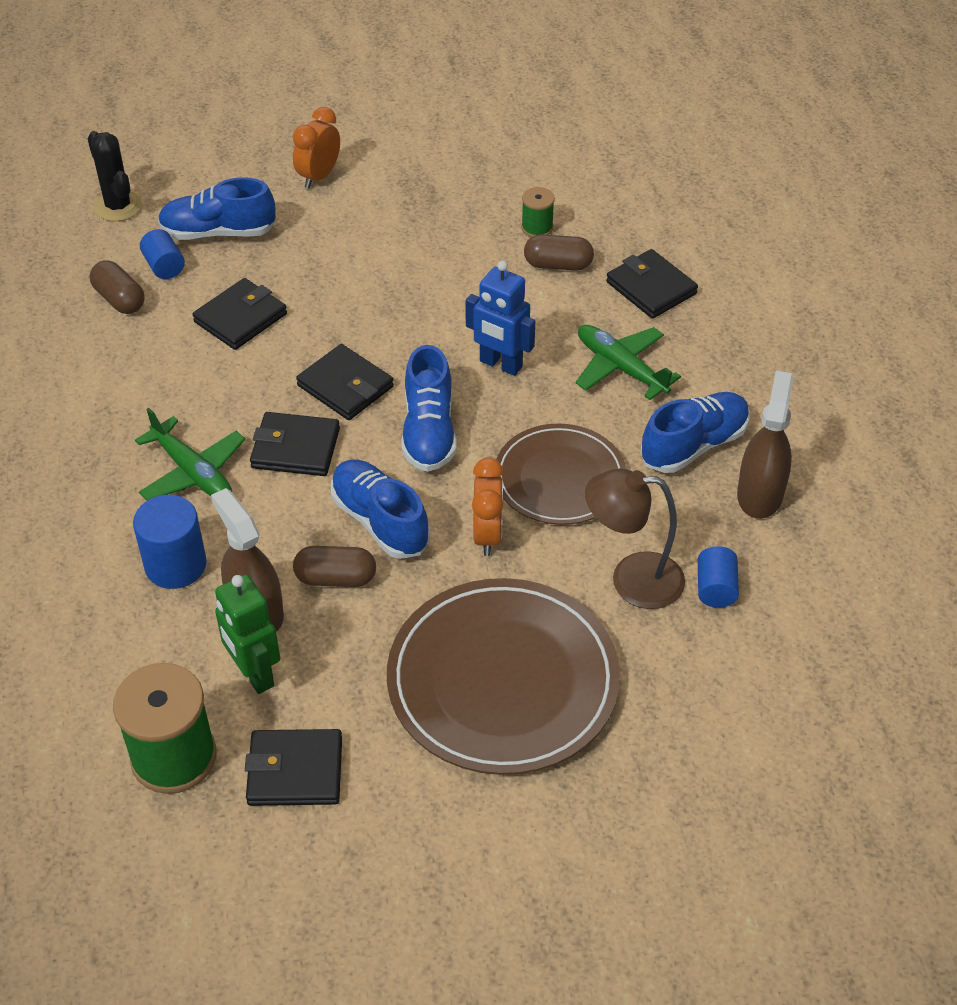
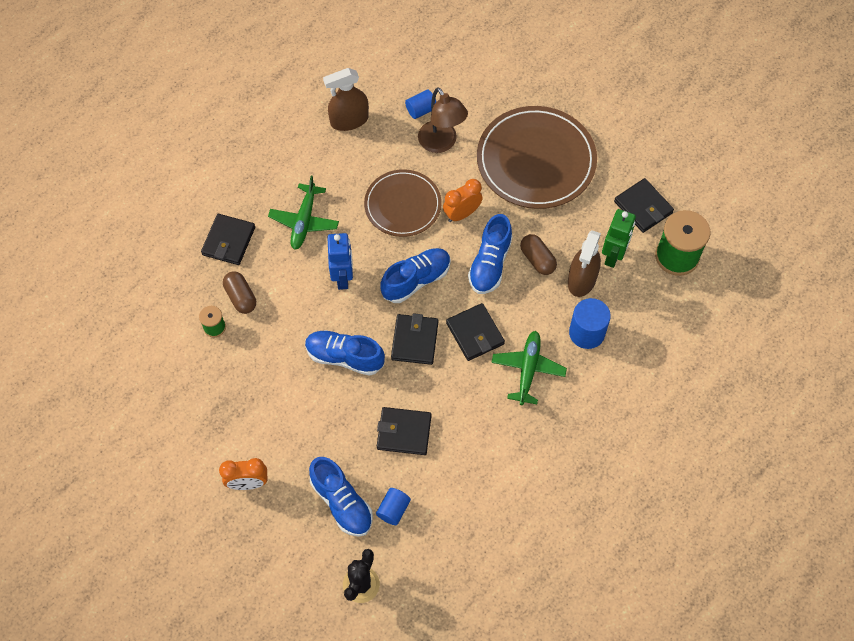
camera: 125 degrees left, 15 degrees up
brown capsule [90,260,145,314] -> none
blue shoe [640,392,750,473] -> blue shoe moved to [305,330,385,376]

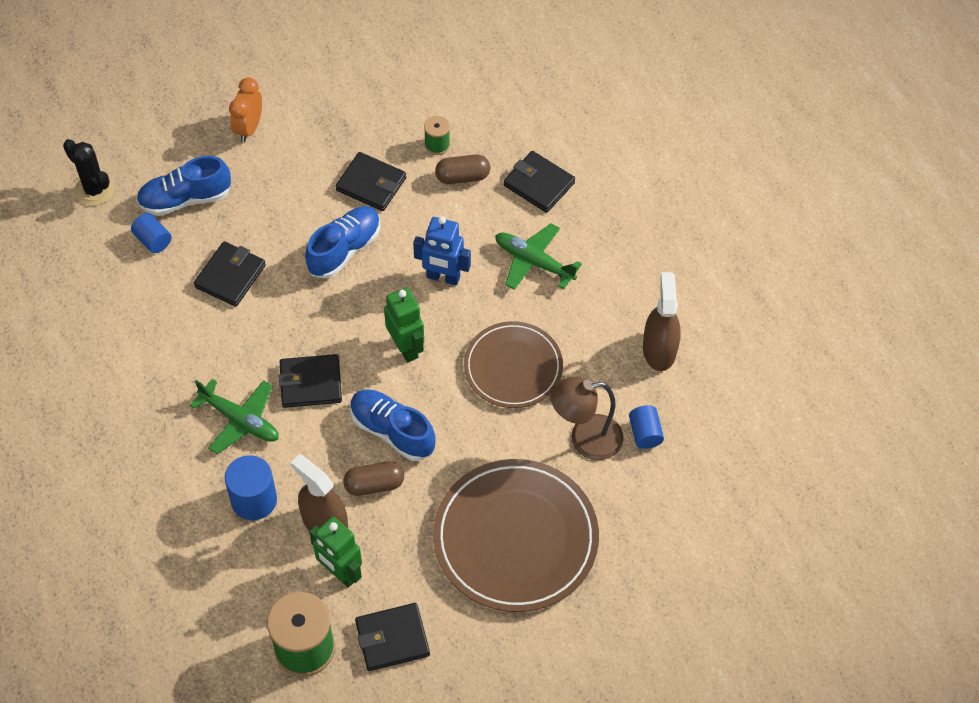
camera: 110 degrees right, 5 degrees down
blue shoe [380,248,451,303] -> green robot [384,287,424,363]
black wallet [391,313,438,365] -> black wallet moved to [336,152,406,211]
orange clock [443,179,483,222] -> none

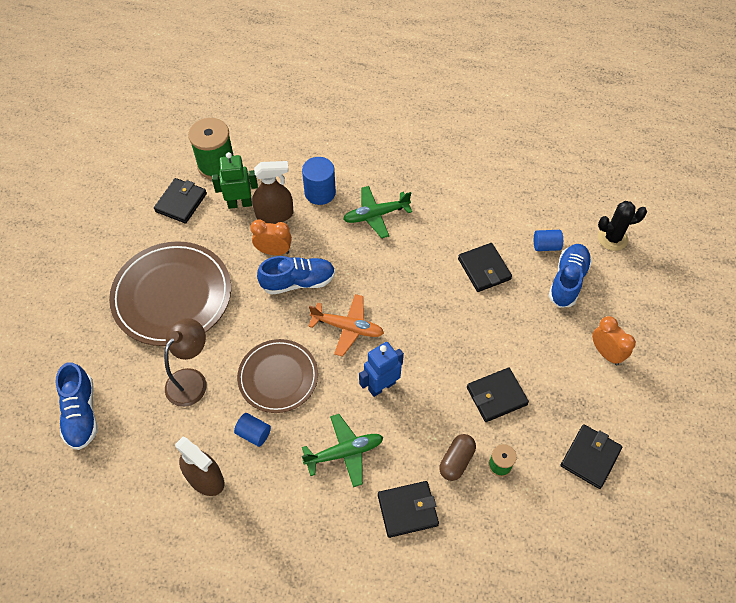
camera: 130 degrees right, 0 degrees up
black wallet [278,354,342,408] -> black wallet moved to [561,424,623,489]
blue shoe [305,206,380,279] -> blue shoe moved to [56,362,97,450]
brown capsule [343,461,404,496] -> orange clock [250,220,292,255]
green robot [384,287,424,363] -> orange plane [308,294,384,357]
blue cylinder [629,405,664,449] -> blue cylinder moved to [234,413,271,447]

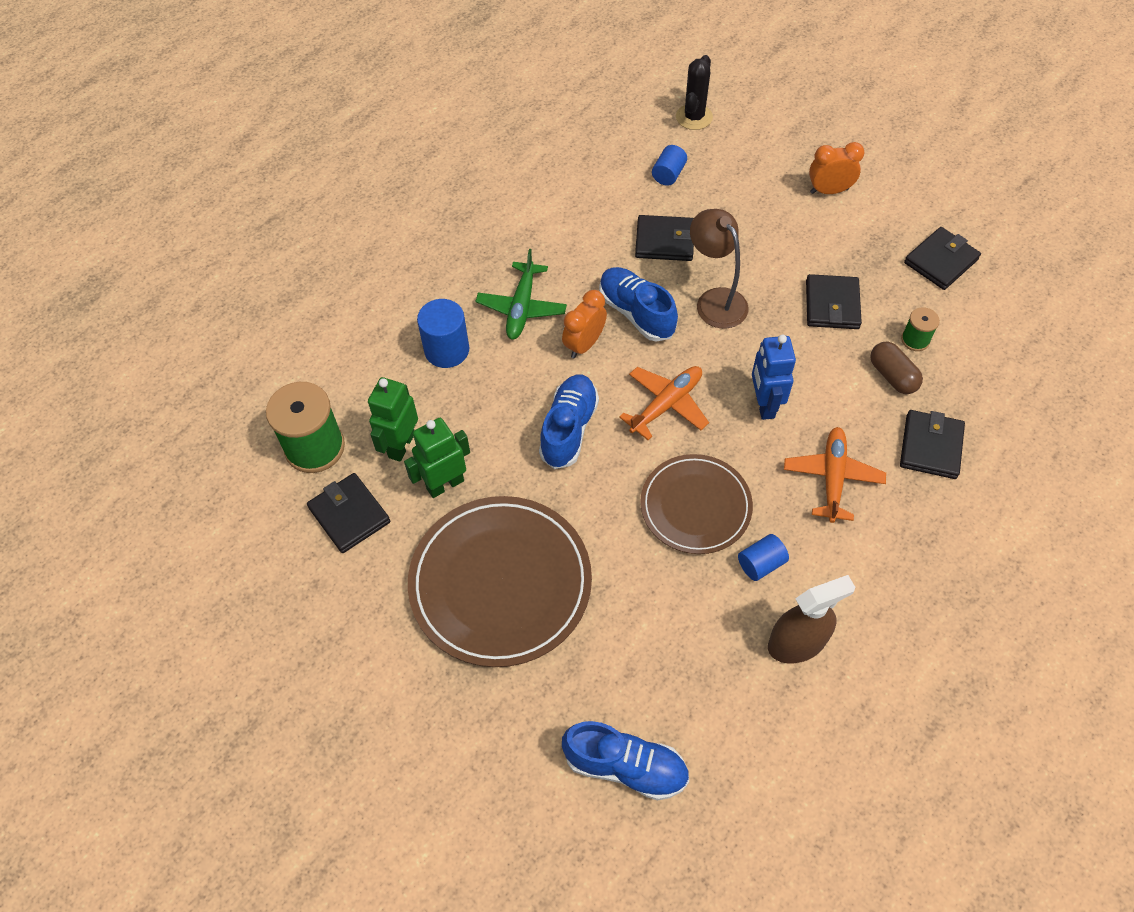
camera: 60 degrees left, 0 degrees up
brown lamp [164,318,207,407] -> brown lamp moved to [690,209,748,329]
orange clock [250,220,292,255] -> orange clock moved to [562,290,607,358]
brown spray bottle [252,161,293,224] -> none
green plane [302,414,384,487] -> orange plane [784,427,886,523]
blue shoe [548,244,592,308] -> blue shoe moved to [599,267,678,342]
black wallet [561,424,623,489] -> black wallet turned 75 degrees clockwise [904,227,981,290]
none -> green robot [404,418,470,498]

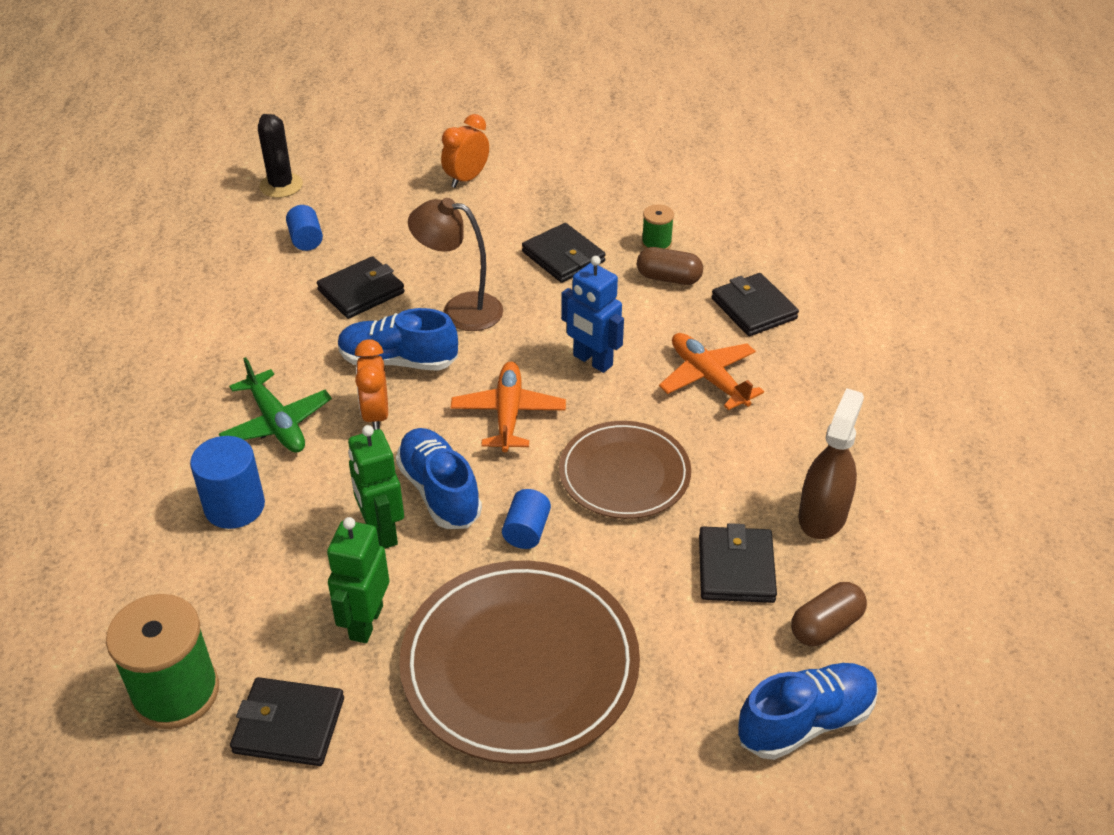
camera: 45 degrees left, 15 degrees down
green robot [368,377,418,462] -> green robot moved to [348,425,404,549]
blue cylinder [738,534,789,581] -> blue cylinder moved to [502,489,551,549]
black wallet [904,227,981,290] -> black wallet moved to [699,523,777,603]
none -> brown capsule [791,582,867,646]

